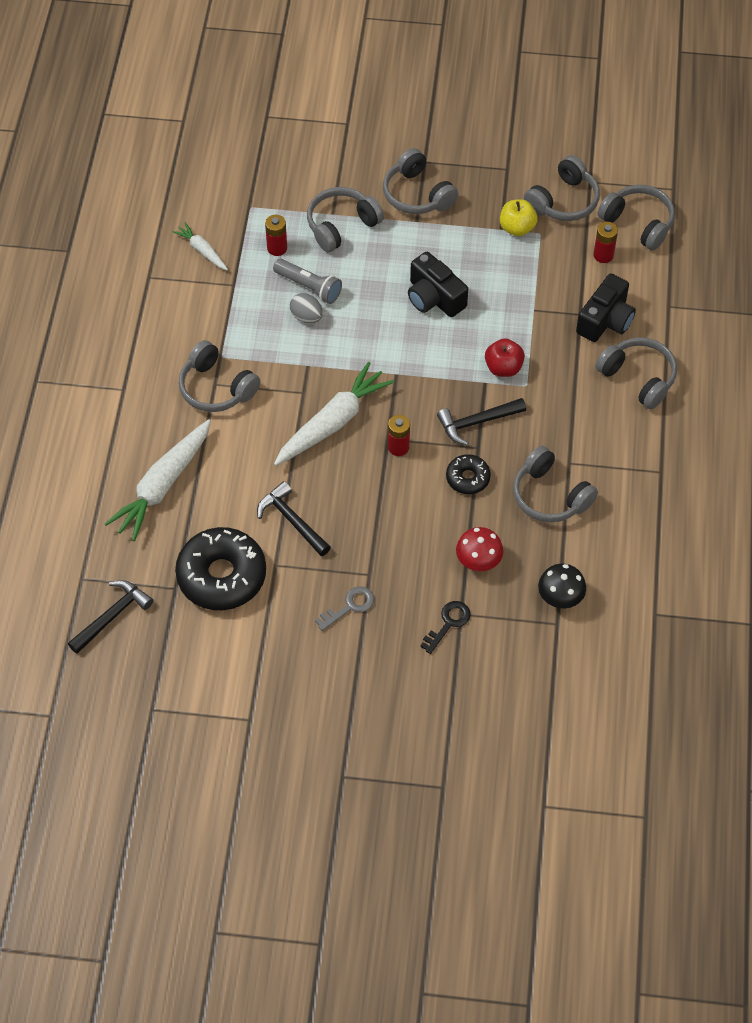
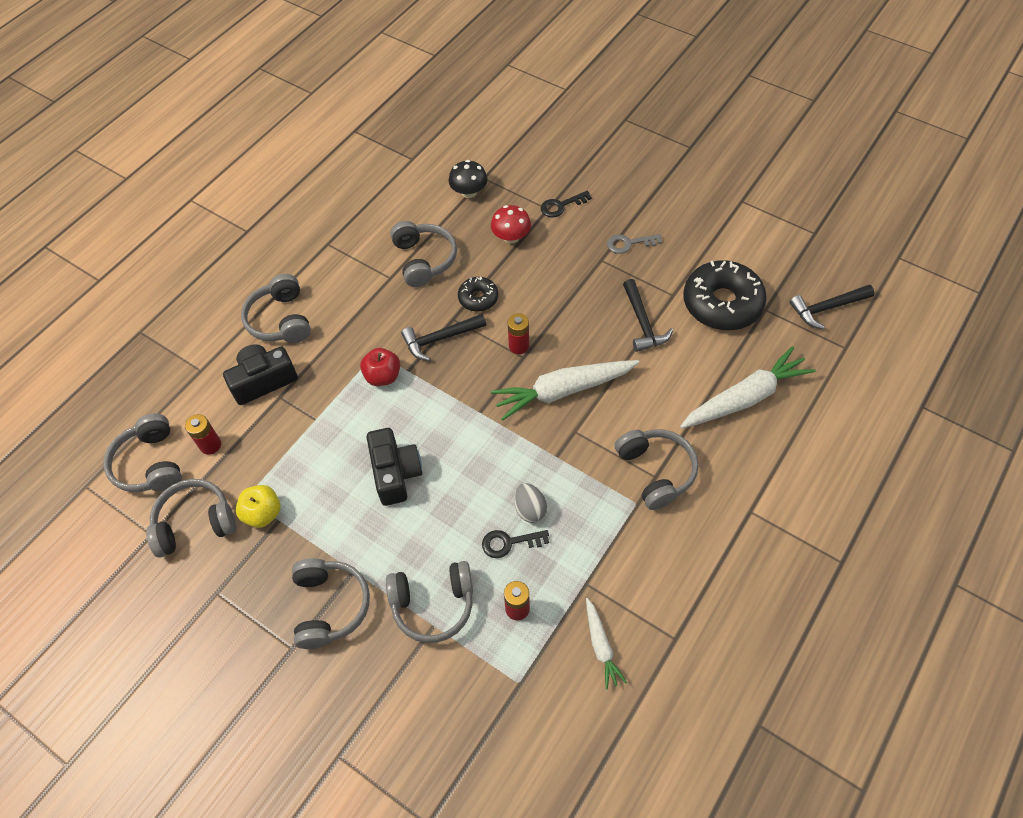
camera: 150 degrees left, 0 degrees up
grey flashlight [273,259,342,304] -> black key [482,530,549,558]
black hammer [437,398,526,445] -> black hammer turned 150 degrees clockwise [401,314,486,361]

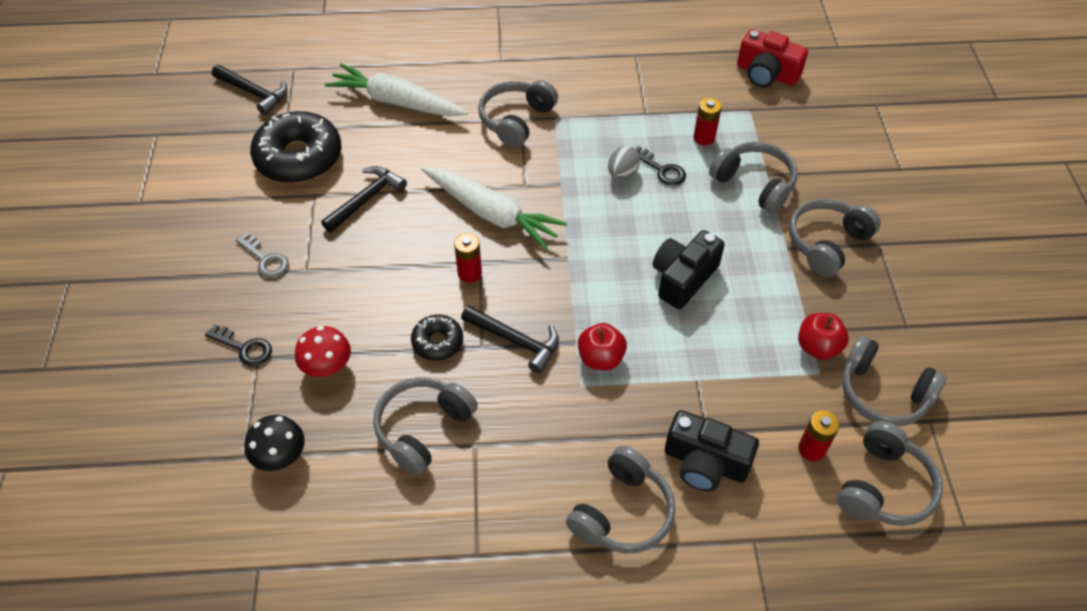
camera: 130 degrees left, 5 degrees down
yellow apple [236,485,280,528] -> red apple [798,313,849,360]
white carrot [586,598,627,689] -> none
none -> red camera [737,29,808,87]

